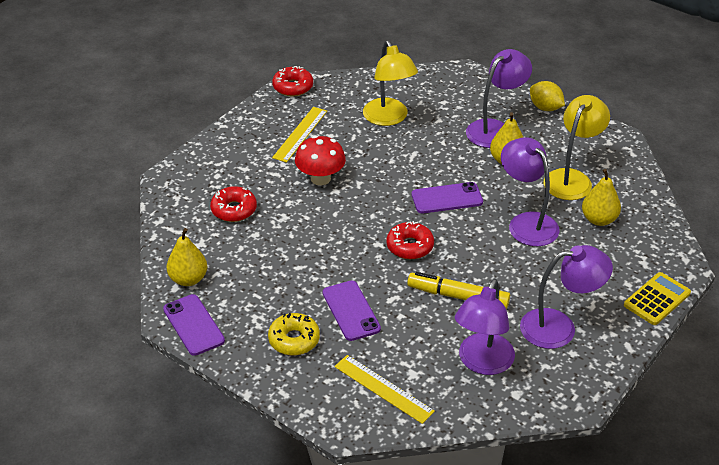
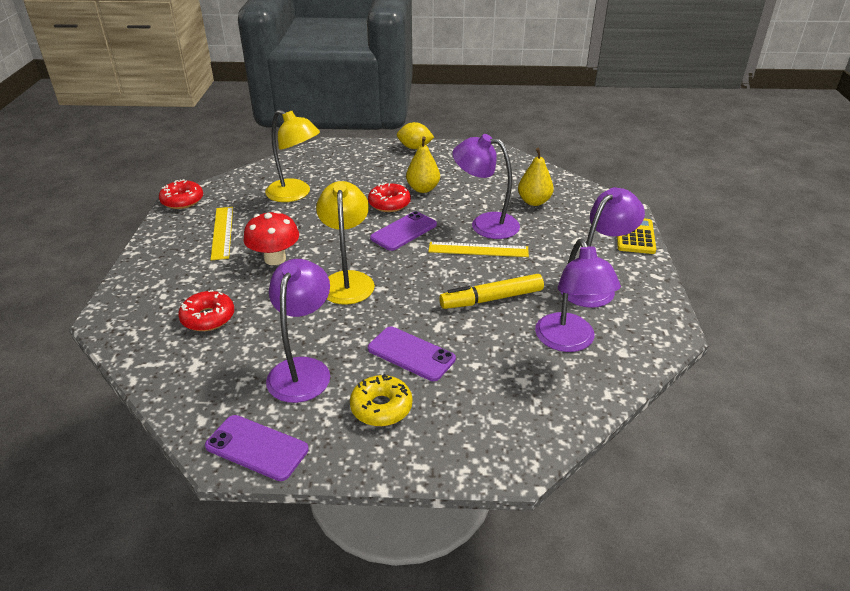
camera: 35 degrees left, 5 degrees down
yellow pear [167,228,208,286] -> none
yellow ruler [334,355,435,424] -> yellow ruler moved to [428,242,529,257]
red donut [386,221,434,259] -> red donut moved to [368,182,411,212]
purple lamp [466,49,532,148] -> purple lamp moved to [266,259,330,403]
yellow lamp [544,95,610,200] -> yellow lamp moved to [316,181,375,305]

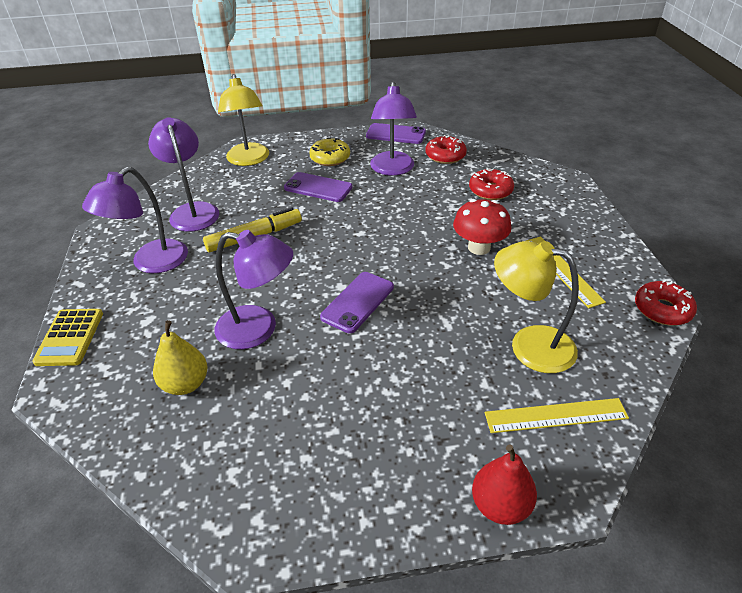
camera: 170 degrees right, 5 degrees up
yellow lamp [316,181,375,305] -> yellow lamp moved to [218,74,269,166]
red donut [368,182,411,212] -> red donut moved to [426,135,467,164]
yellow lemon [397,122,434,149] -> none
yellow pear [406,136,440,193] -> none
yellow ruler [428,242,529,257] -> yellow ruler moved to [485,398,629,433]
none -> red pear [472,445,537,525]

